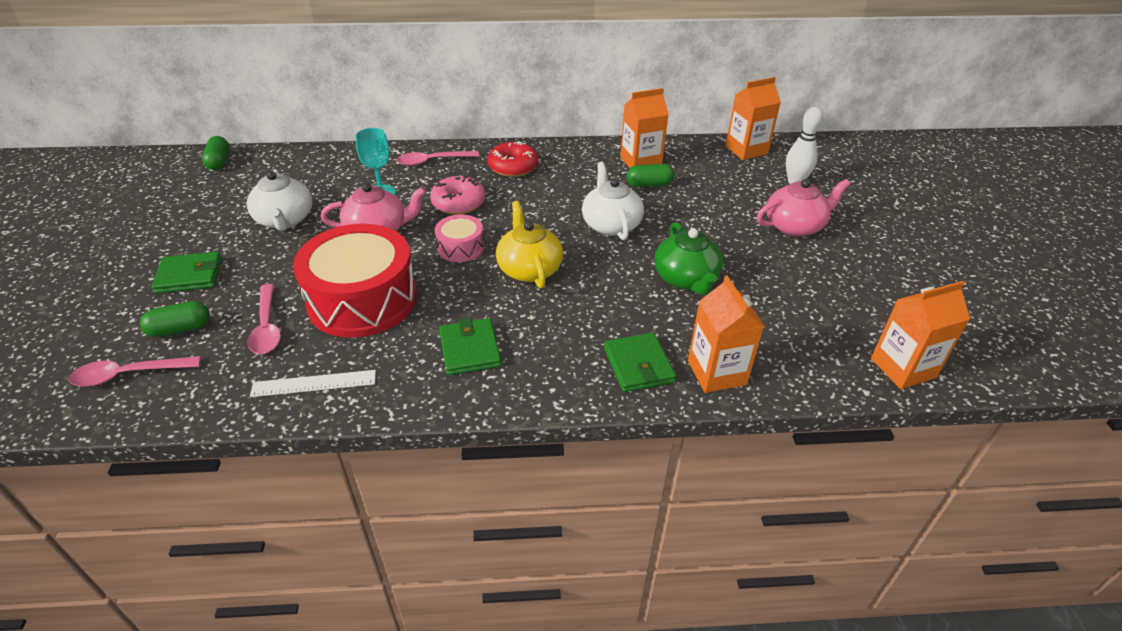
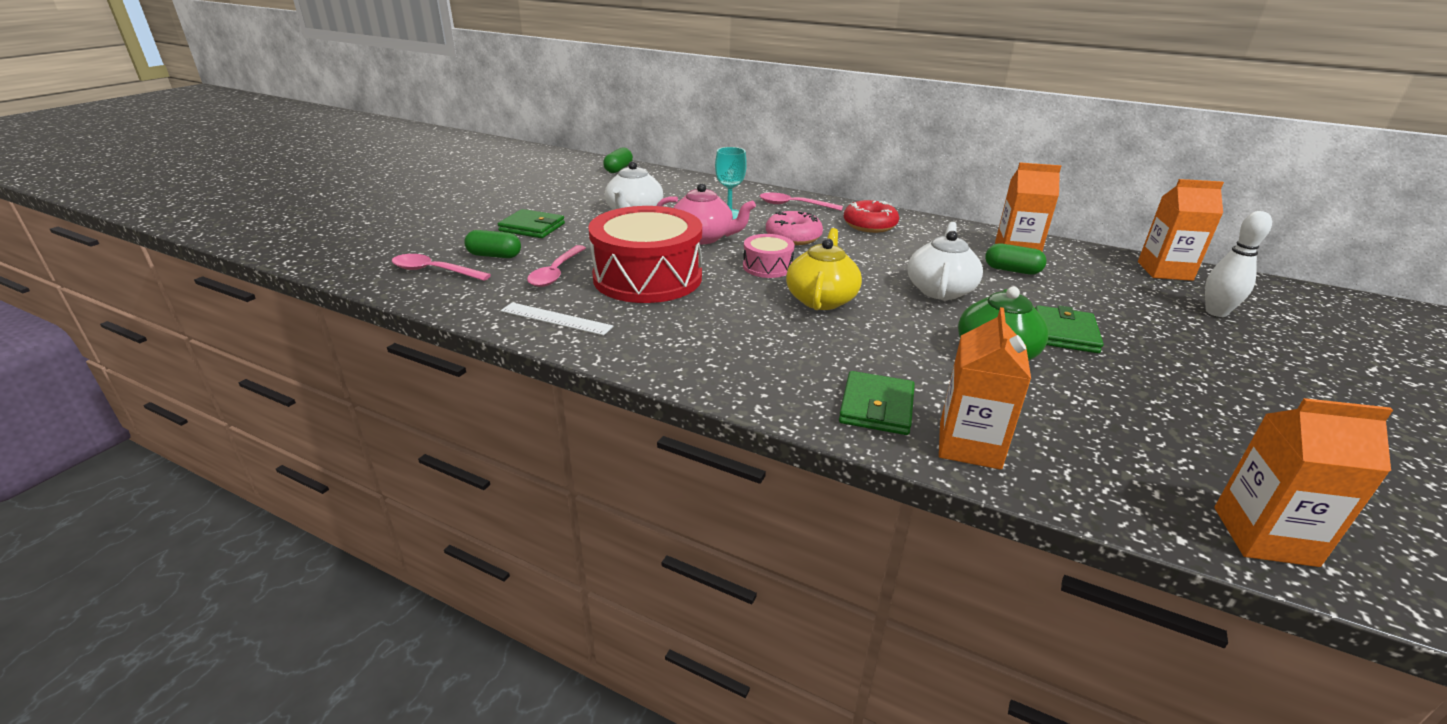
camera: 30 degrees right, 10 degrees down
green wallet [439,318,501,375] -> green wallet moved to [1035,305,1104,353]
pink teapot [757,179,850,237] -> none

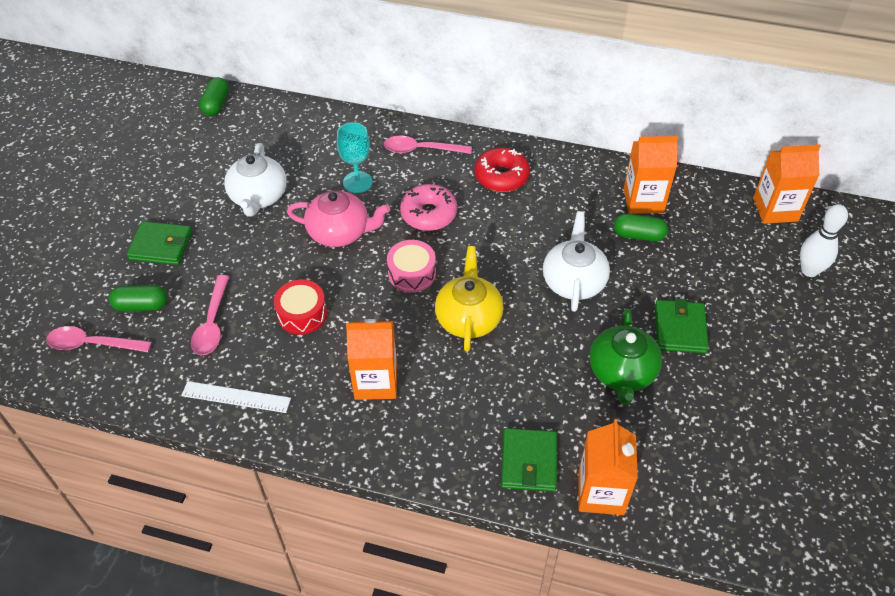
camera: 10 degrees left, 20 degrees up
red drum [588,206,702,303] -> red drum [274,280,327,335], size x0.48
orange carton [1214,398,1393,567] -> orange carton moved to [346,319,397,400]

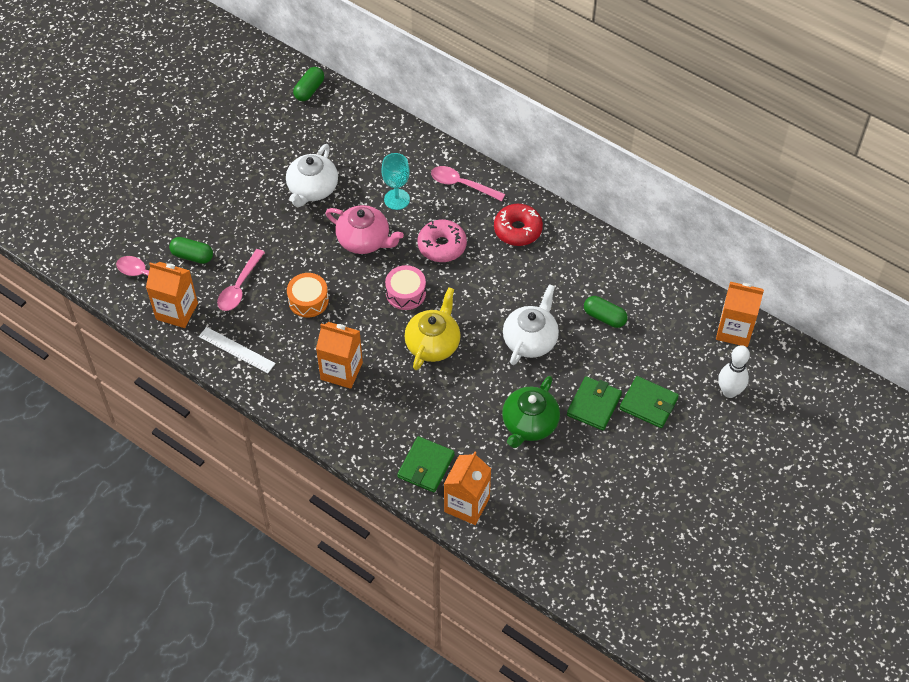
camera: 20 degrees right, 5 degrees up
green wallet [127,221,192,265] -> green wallet moved to [620,376,679,428]
red drum [274,280,327,335] -> orange drum [287,273,329,318]
orange carton [624,136,678,214] -> orange carton moved to [146,262,198,328]

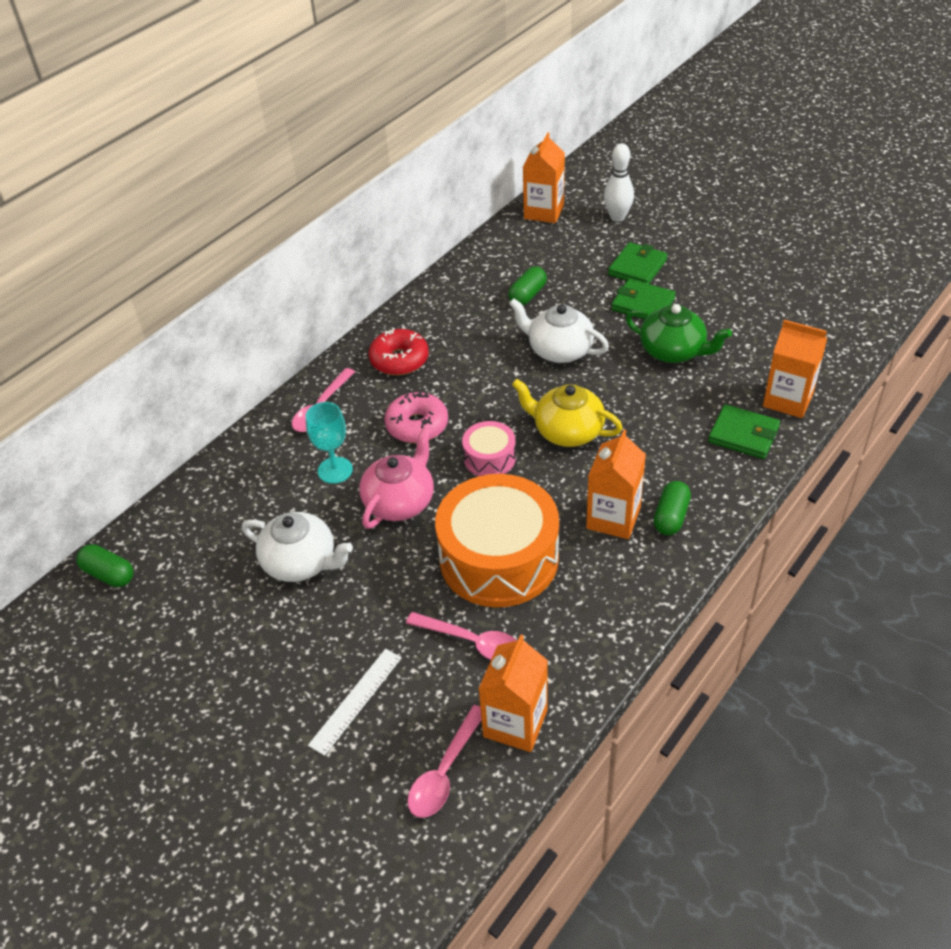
camera: 85 degrees left, 10 degrees down
green capsule [169,237,213,264] -> green capsule moved to [653,481,691,535]
white ruler [199,327,276,373] -> white ruler moved to [308,649,402,756]
orange drum [287,273,329,318] -> orange drum [435,474,559,607], size x2.10

